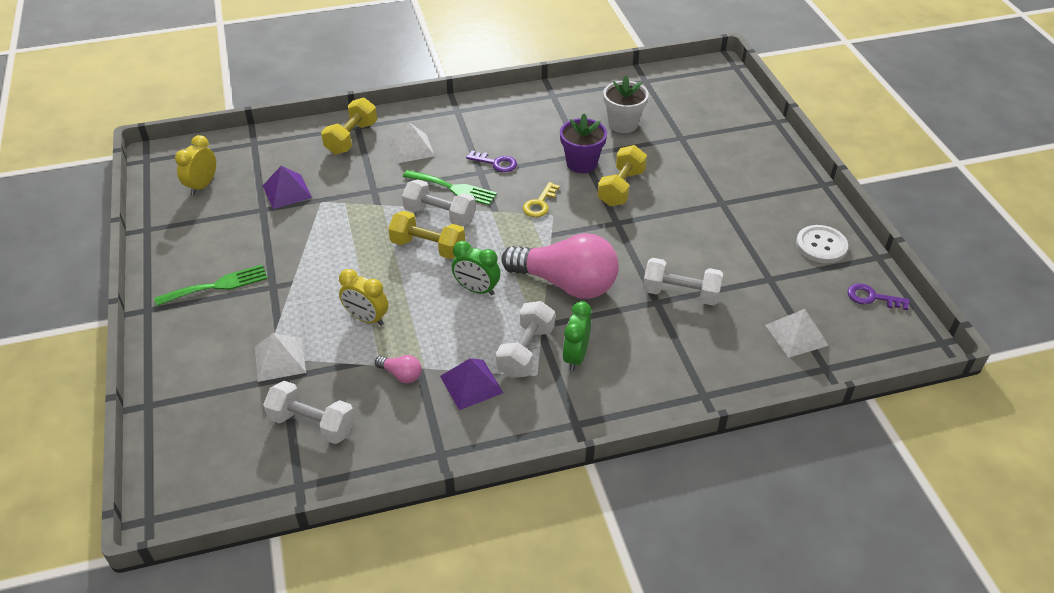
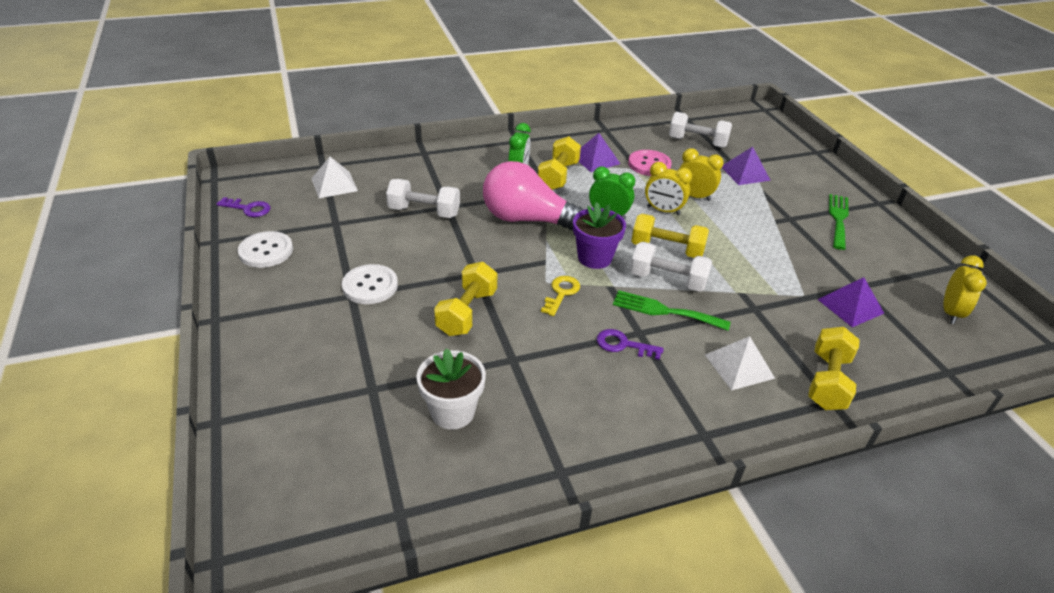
camera: 175 degrees right, 5 degrees down
green fork [154,265,267,306] -> green fork turned 135 degrees clockwise [829,194,849,250]
white pyramid [255,333,306,382] -> purple pyramid [722,147,771,185]
pink light bulb [375,355,422,383] -> pink button [628,150,672,176]
white dumbbell [496,301,555,378] -> yellow dumbbell [538,136,581,190]
purple flower pot [560,114,607,173] -> purple flower pot moved to [573,202,626,269]
none -> white button [342,264,398,304]
none -> yellow clock [645,162,692,215]

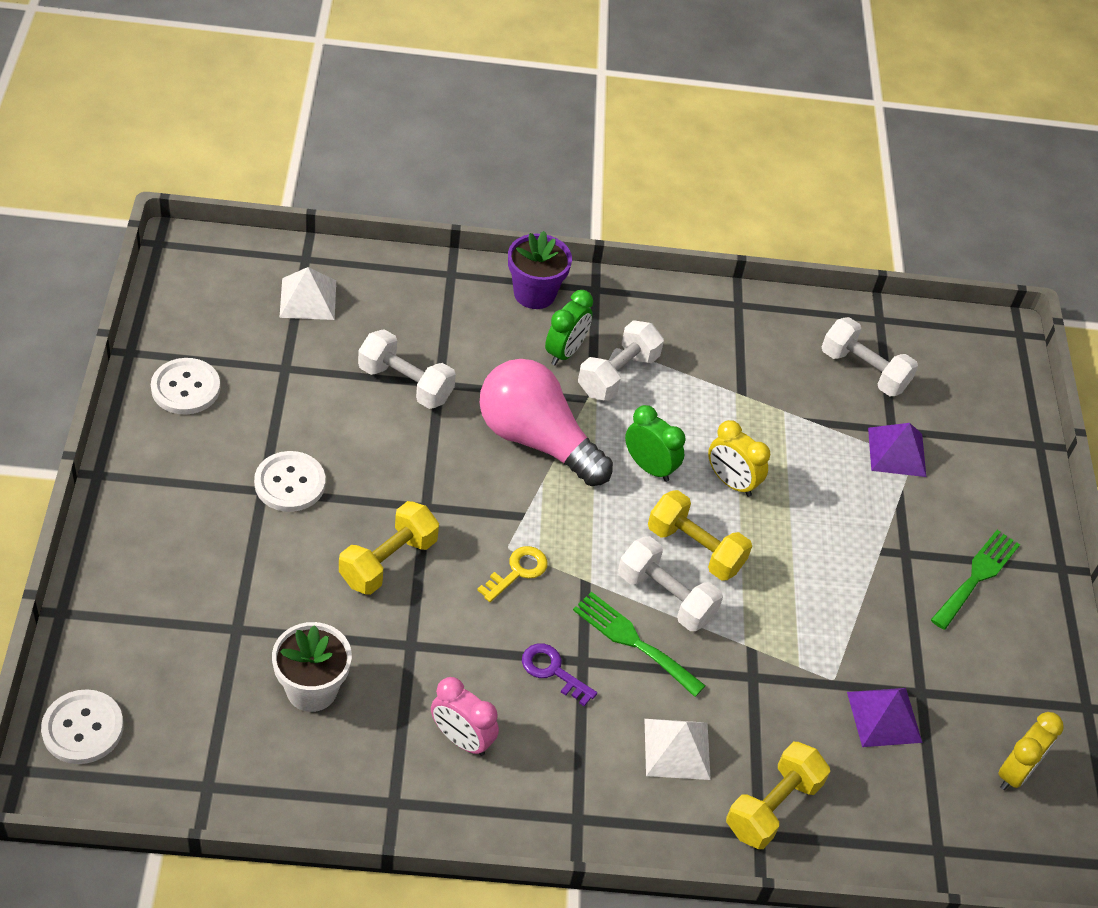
camera: 15 degrees right, 10 degrees up
purple key [217,197,271,217] -> none
yellow dumbbell [538,136,581,190] -> white dumbbell [578,320,664,401]
purple flower pot [573,202,626,269] -> purple flower pot moved to [508,231,572,309]
purple pyramid [578,133,620,172] -> none
pink button [628,150,672,176] -> none
yellow clock [679,148,724,201] -> none
none -> white button [41,689,124,764]
none -> pink clock [431,677,499,756]

